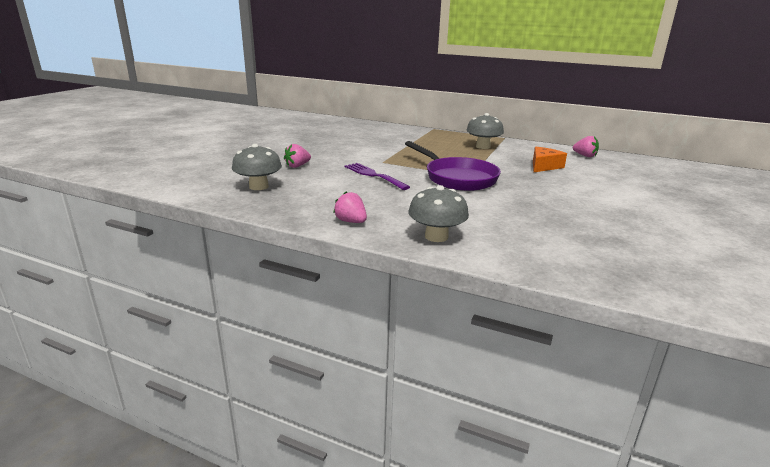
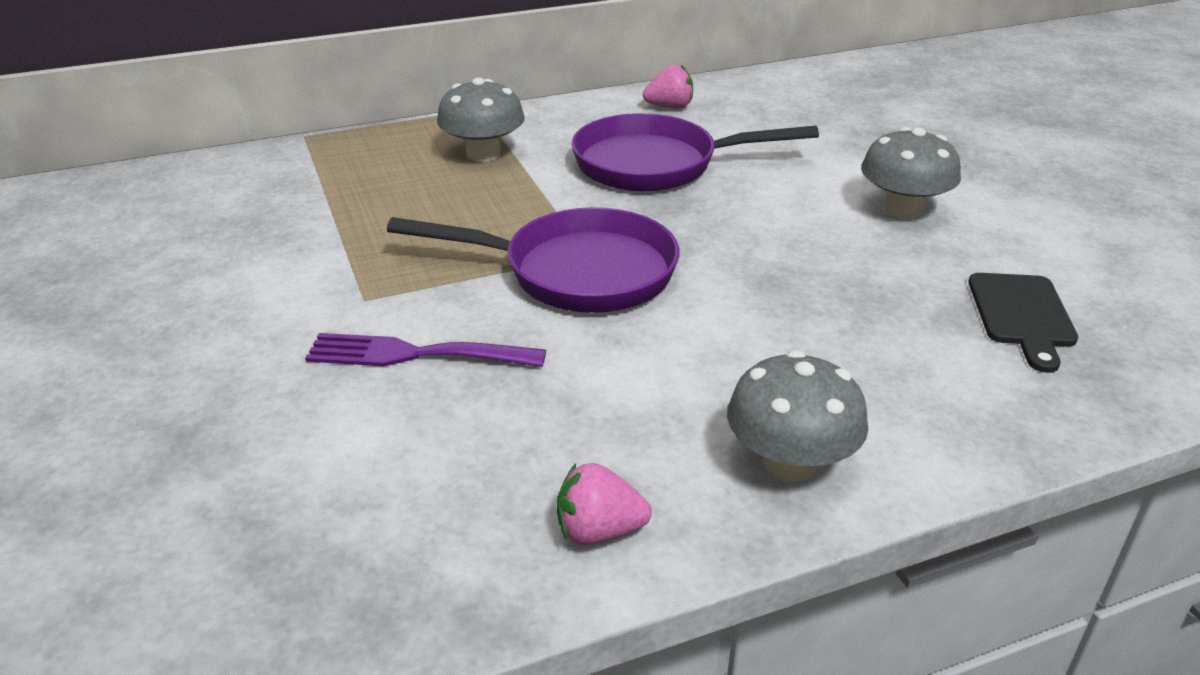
camera: 45 degrees left, 10 degrees up
grey mushroom [232,144,282,190] -> grey mushroom moved to [861,127,961,219]
pink strawberry [284,144,311,168] -> none
orange cheese [533,147,567,172] -> purple pan [571,113,819,192]
none -> black cutting board [968,273,1078,373]

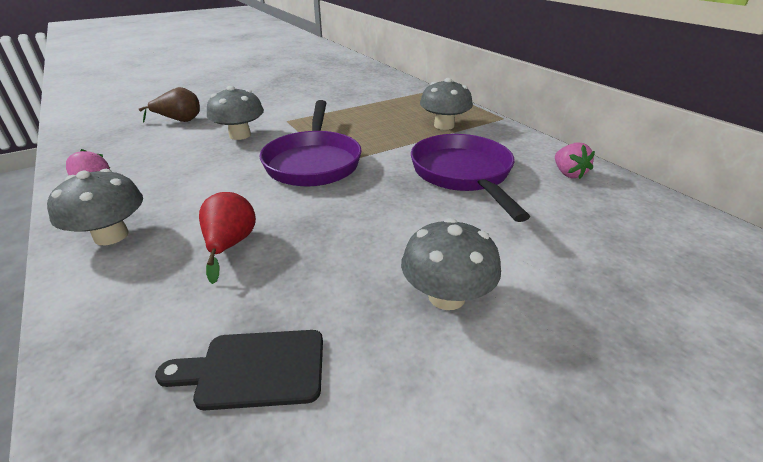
camera: 80 degrees right, 0 degrees up
purple fork [305,333,546,367] -> grey mushroom [207,86,264,140]
none -> brown pear [139,87,200,123]
none -> red pear [199,192,256,284]

